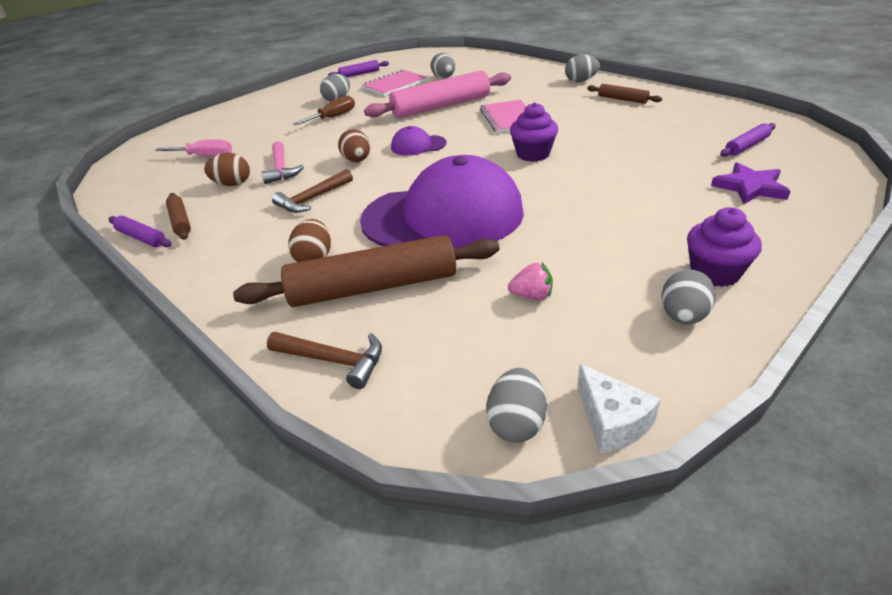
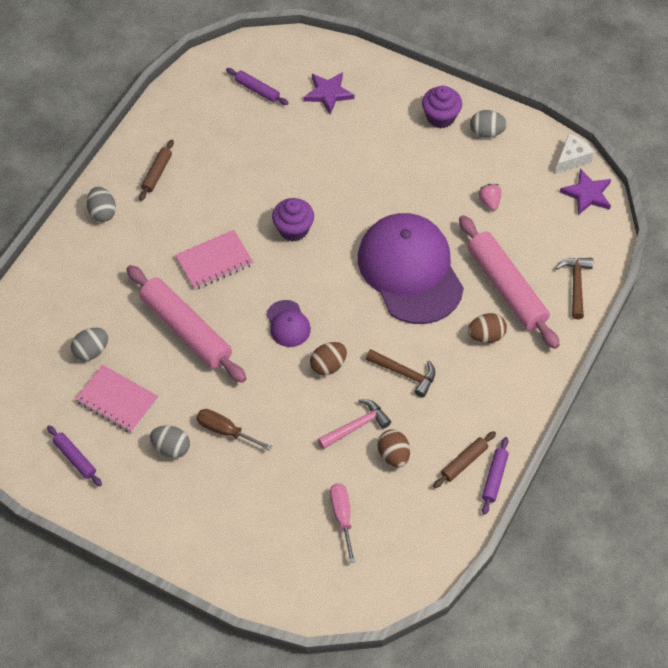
camera: 110 degrees left, 20 degrees up
brown rolling pin [233,235,499,307] -> pink rolling pin [459,215,560,349]
grey egg [486,368,547,443] -> purple star [560,169,611,215]

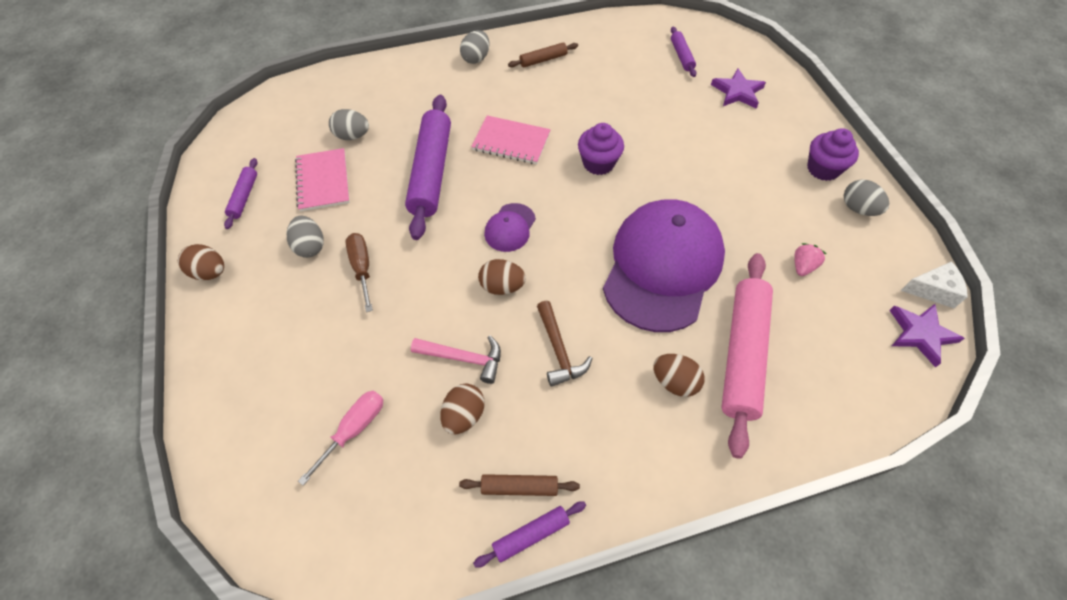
camera: 45 degrees right, 0 degrees up
pink rolling pin [126,265,246,383] -> purple rolling pin [405,95,451,240]
brown hammer [555,258,593,319] -> none
none -> brown egg [178,244,224,280]

